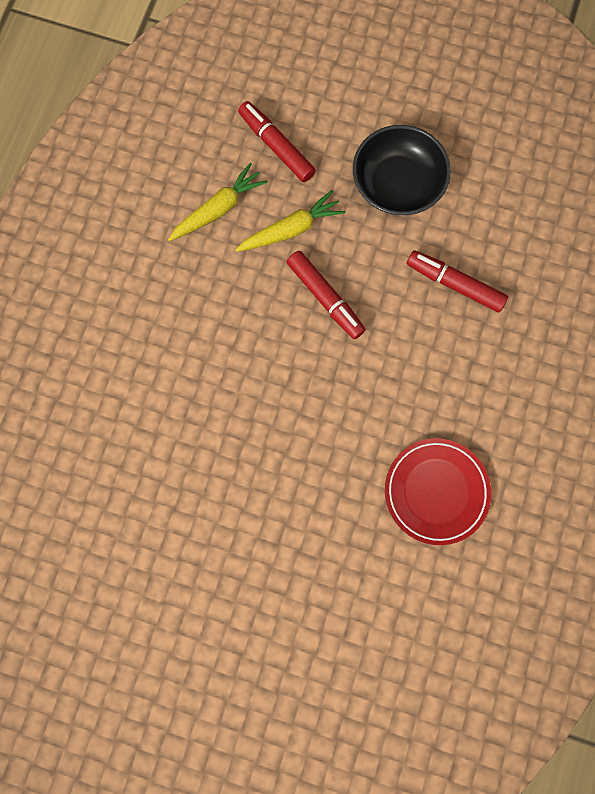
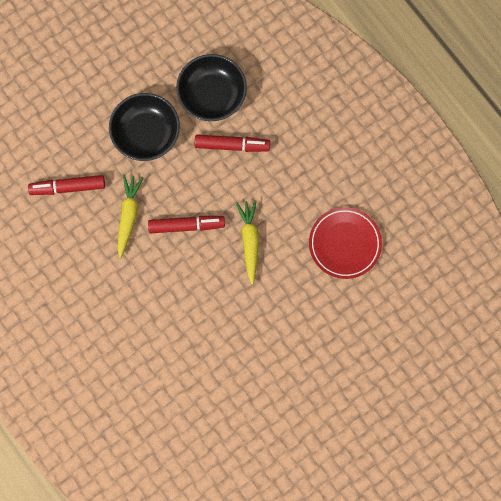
camera: 55 degrees left, 0 degrees up
yellow carrot [168,163,268,241] -> yellow carrot moved to [236,200,259,285]
red marker [407,250,508,312] -> red marker turned 150 degrees counterclockwise [195,135,270,152]
none -> black bowl [176,54,247,121]

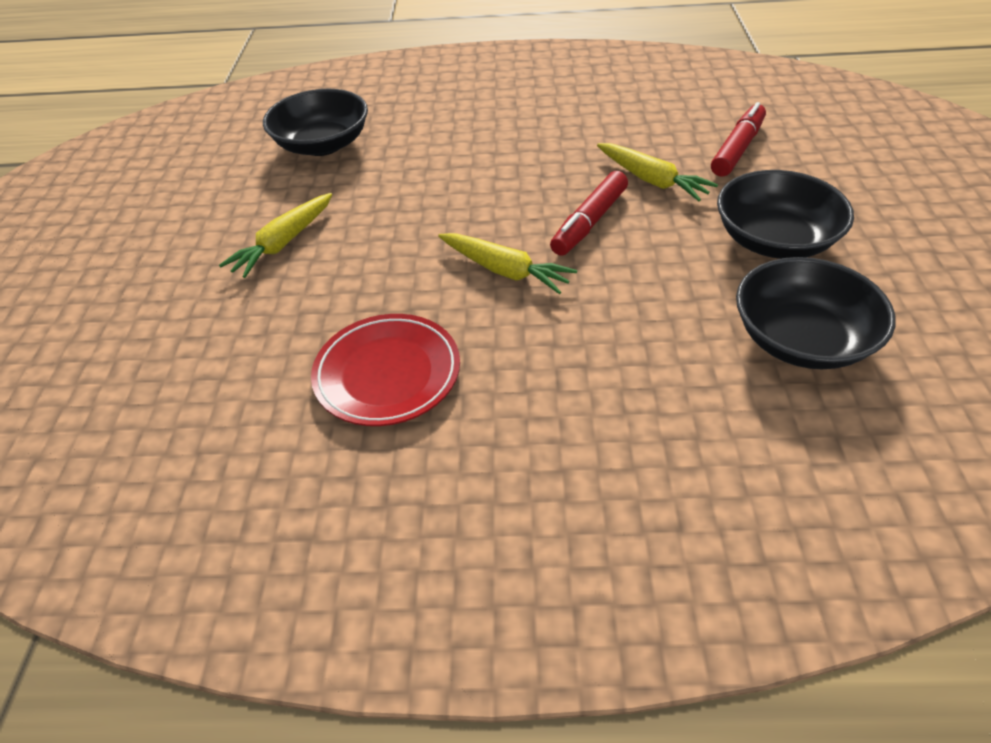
camera: 130 degrees right, 30 degrees down
red marker [195,135,270,152] -> none
none -> yellow carrot [219,193,332,278]
none -> black bowl [263,89,368,156]

